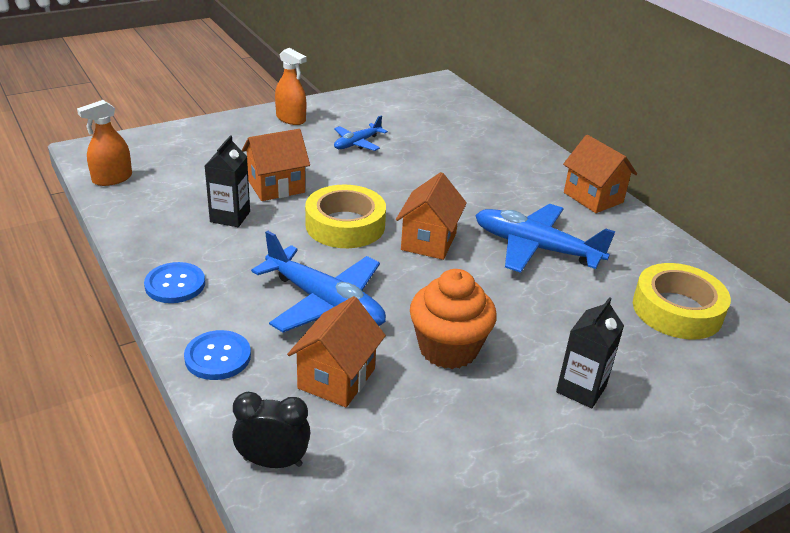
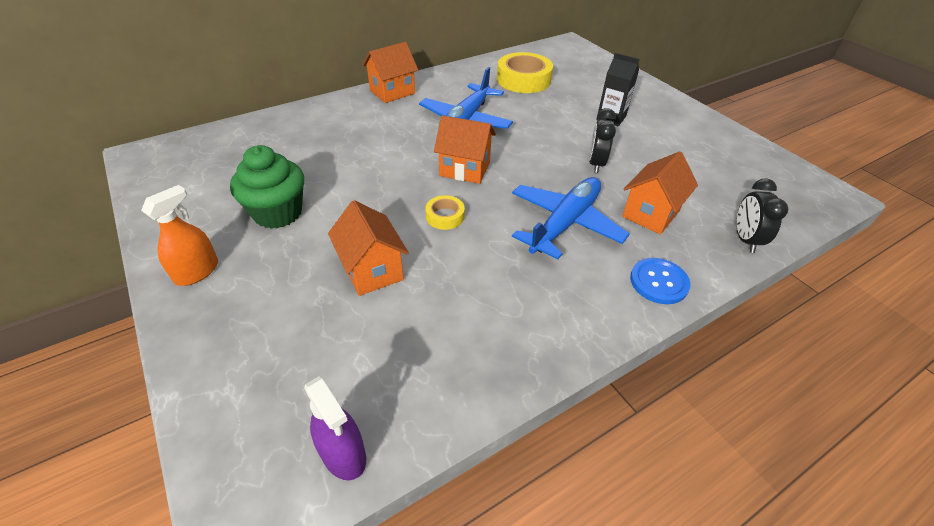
camera: 90 degrees left, 10 degrees up
orange spray bottle [77,100,132,186] -> purple spray bottle [304,376,366,480]
blue button [144,262,205,303] -> none
black carton [205,135,250,227] -> none
orange house [287,296,386,407] -> orange house turned 75 degrees counterclockwise [622,151,698,234]
yellow tape [305,185,386,248] -> yellow tape [425,195,465,230], size x0.51
blue plane [334,115,388,151] -> green cupcake [230,145,304,229]
orange cupcake [410,269,497,369] -> black clock [589,108,616,173]

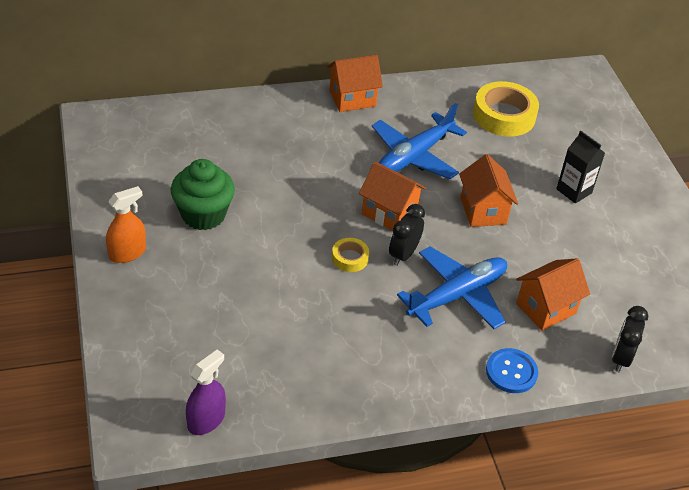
camera: 15 degrees right, 0 degrees up
purple spray bottle [304,376,366,480] -> purple spray bottle turned 120 degrees counterclockwise [186,349,226,435]
orange house [328,200,409,296] -> orange house moved to [459,154,518,227]
black clock [589,108,616,173] -> black clock moved to [389,204,425,266]

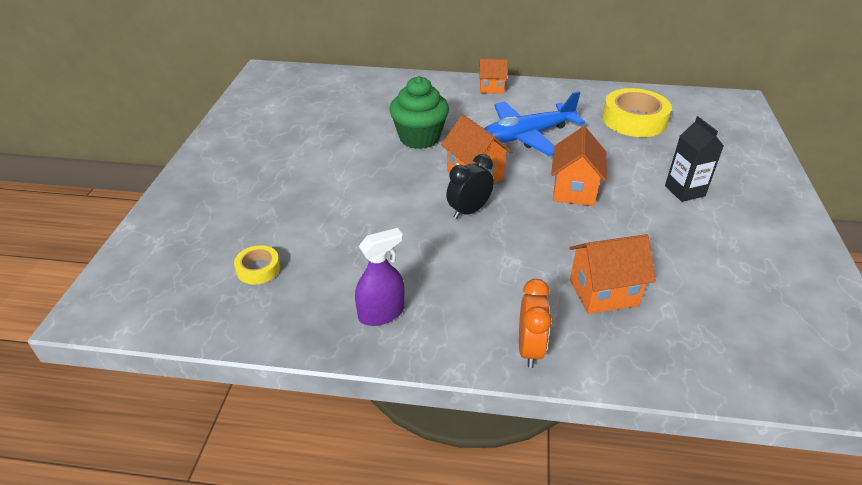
camera: 25 degrees right, 5 degrees down
orange spray bottle [106,186,146,263] -> none
green cupcake [171,159,235,230] -> green cupcake moved to [389,76,449,149]
purple spray bottle [186,349,226,435] -> purple spray bottle moved to [355,228,404,326]
orange house [327,55,383,112] -> orange house [479,59,508,94], size x0.66
yellow tape [332,238,369,272] -> yellow tape moved to [234,245,280,284]
blue plane [397,246,507,329] -> none
blue button [486,348,538,393] -> orange clock [519,279,552,368]
black clock [612,306,648,372] -> none

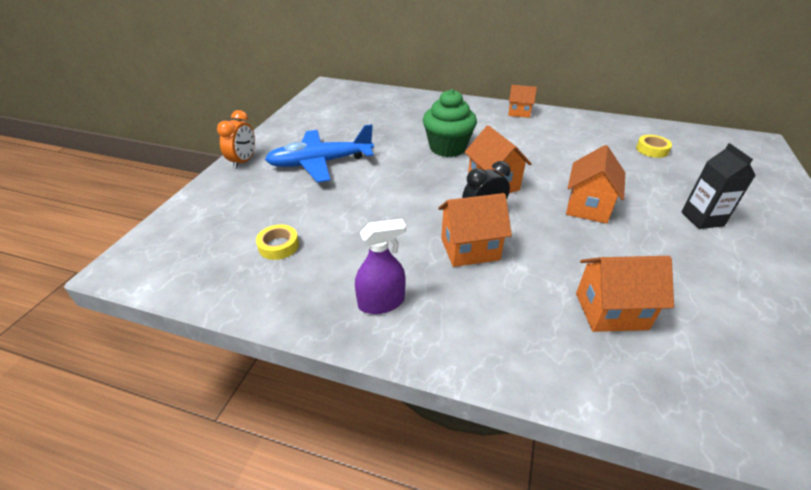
camera: 10 degrees right, 0 degrees up
blue plane [484,91,585,156] -> blue plane moved to [265,124,374,183]
orange clock [519,279,552,368] -> orange clock moved to [217,110,255,169]
yellow tape [602,88,672,137] -> yellow tape [636,135,672,158], size x0.51
none -> orange house [438,193,512,267]

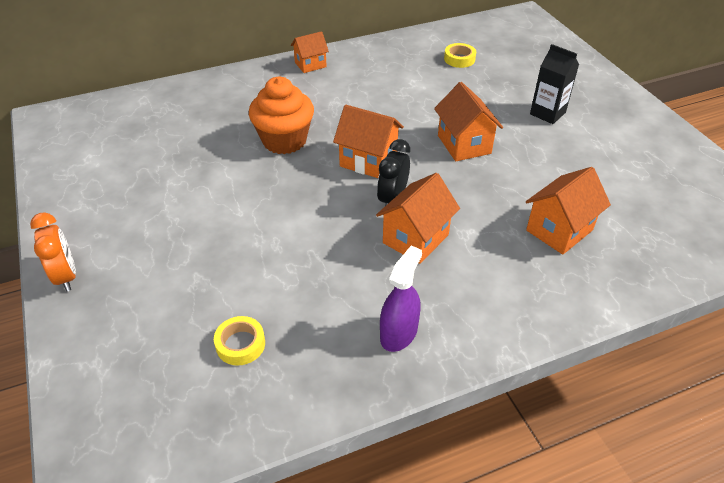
camera: 40 degrees left, 5 degrees up
blue plane [265,124,374,183] -> none
green cupcake [423,89,477,157] -> orange cupcake [249,77,314,154]

